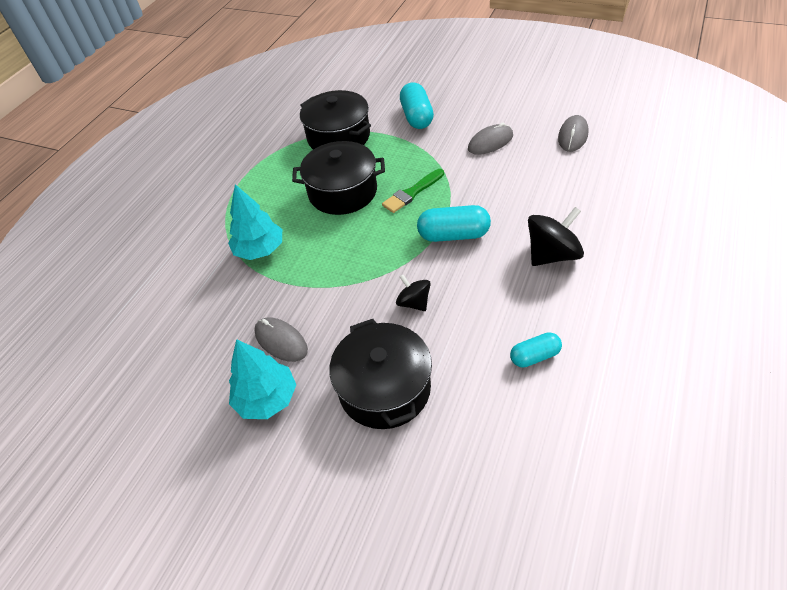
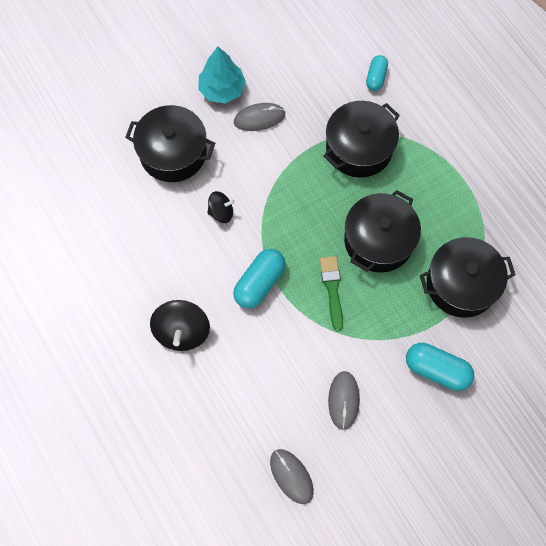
camera: 120 degrees right, 20 degrees up
turquoise tree [228,184,282,260] -> black pot [323,101,400,178]
turquoise capsule [510,332,562,368] -> turquoise capsule moved to [366,55,388,91]

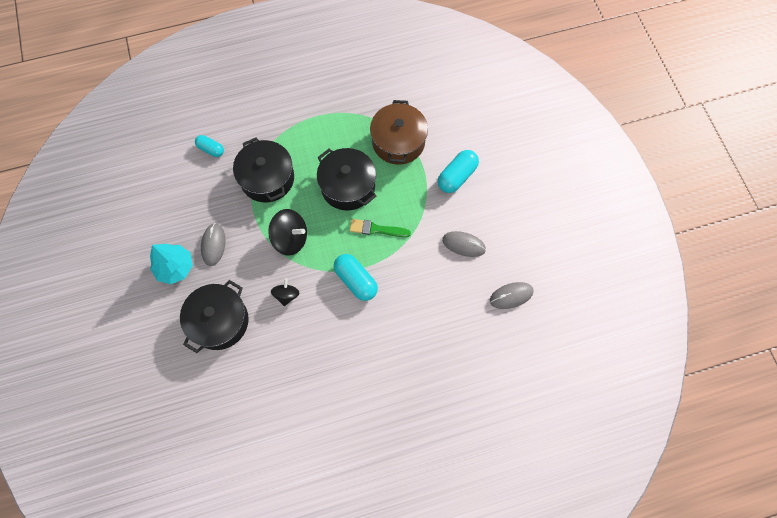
camera: 75 degrees left, 0 degrees up
black spinning top [150,300,210,351] -> black spinning top moved to [268,209,307,256]
black pot [420,237,516,318] -> brown pot [370,100,428,165]

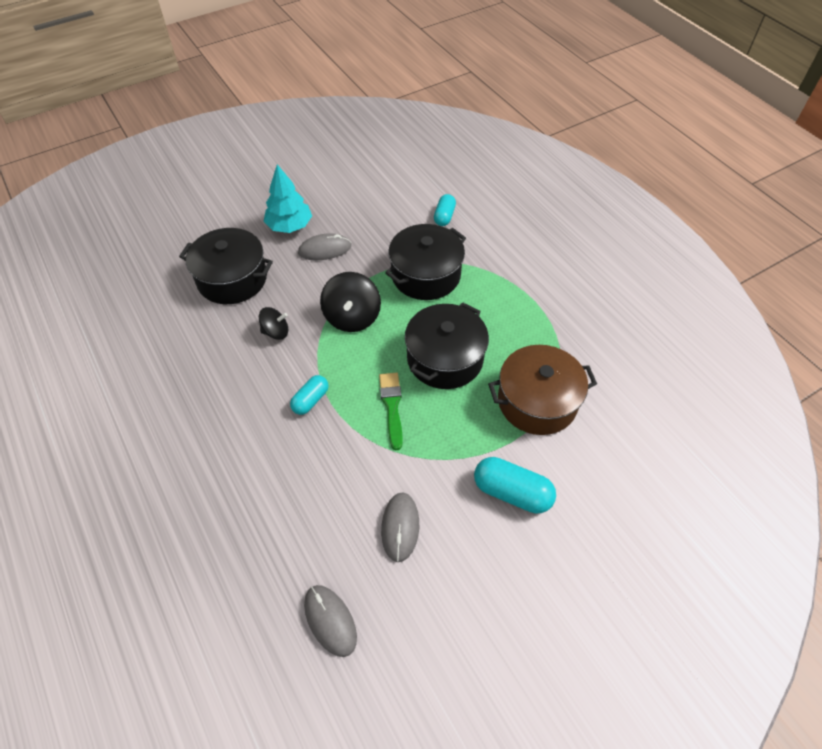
camera: 75 degrees right, 15 degrees down
turquoise capsule [334,254,378,301] -> turquoise capsule [290,375,328,415], size x0.62

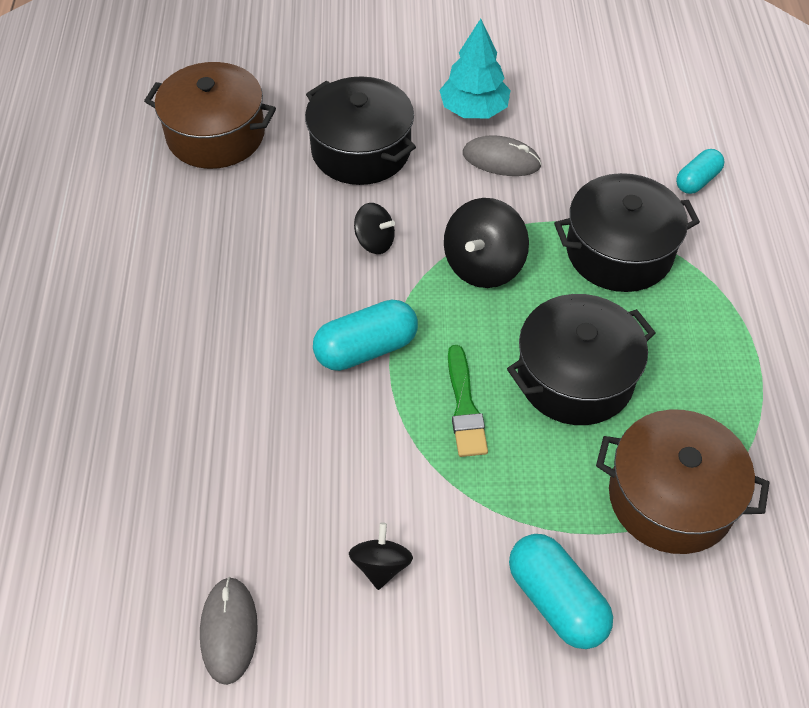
camera: 30 degrees right, 0 degrees up
turquoise capsule [290,375,328,415] -> turquoise capsule [313,300,418,371], size x1.60
green brush [379,373,403,450] -> green brush turned 150 degrees clockwise [448,345,488,457]
grey mouse [381,492,419,562] -> black spinning top [349,523,413,590]
none -> brown pot [144,62,276,169]

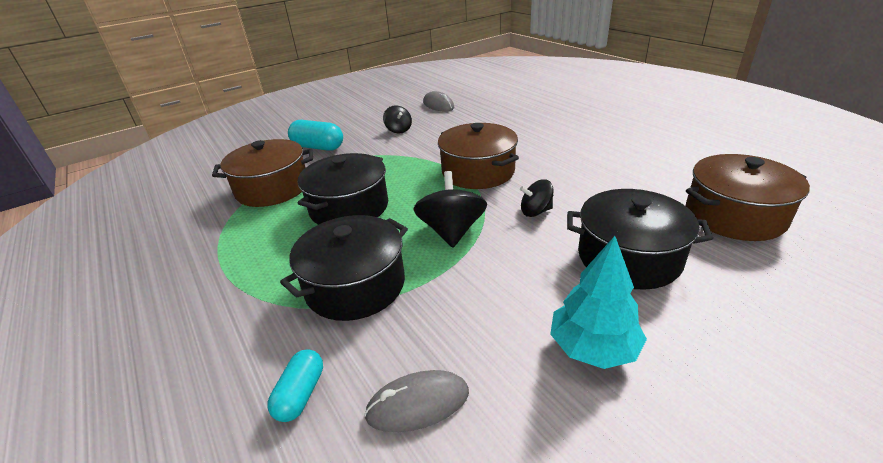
camera: 150 degrees right, 20 degrees down
turquoise capsule [313,300,418,371] -> brown pot [438,123,519,189]
green brush [448,345,488,457] -> none
grey mouse [463,135,542,176] -> grey mouse moved to [364,370,469,432]

